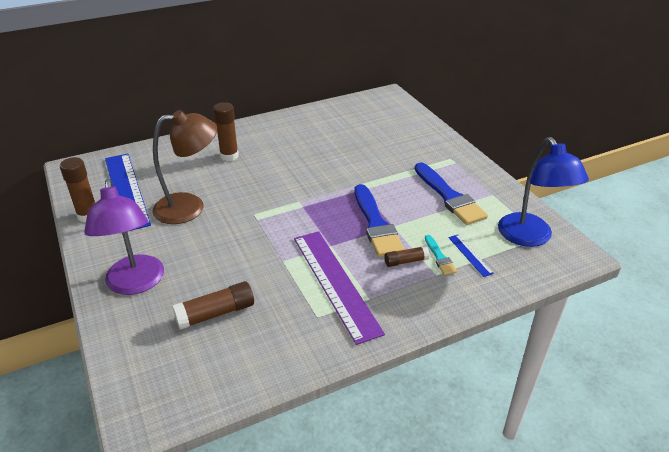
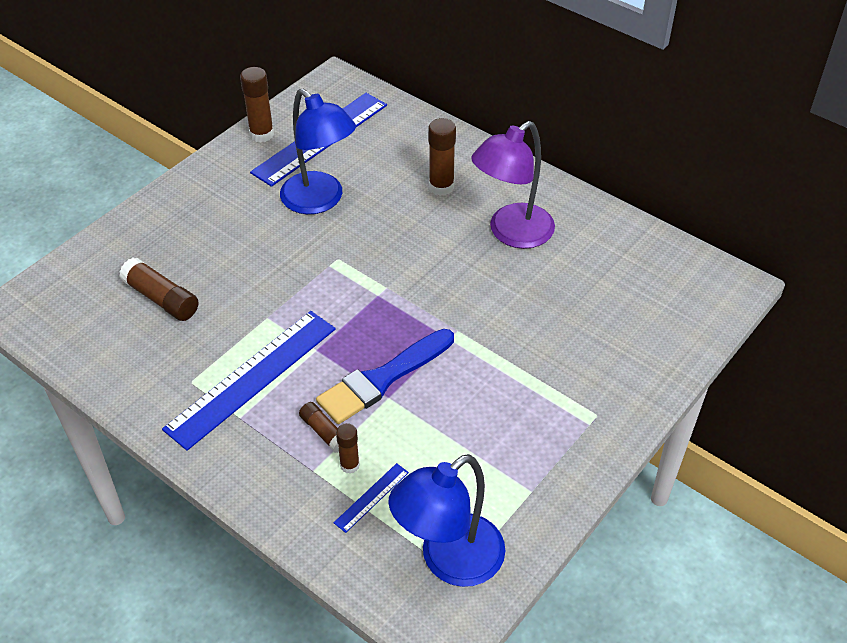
camera: 65 degrees right, 10 degrees up
purple lamp [84,179,164,295] -> purple lamp moved to [471,121,555,249]
brown lamp [152,110,217,224] -> blue lamp [280,88,356,214]
purple ruler [294,231,385,345] -> blue ruler [162,311,336,451]
blue brush [415,162,488,225] -> none
turquoise brush [425,235,457,275] -> brown glue stick [336,423,360,474]

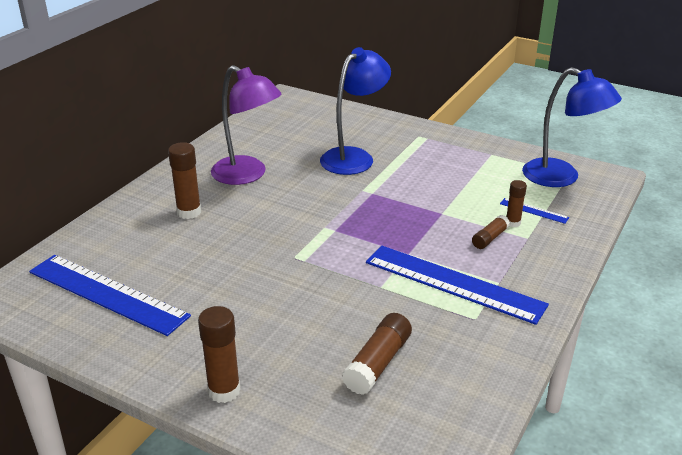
camera: 100 degrees left, 15 degrees down
brown glue stick [240,67,274,143] -> brown glue stick moved to [198,306,241,403]
blue lamp [280,88,356,214] -> blue lamp moved to [320,47,391,175]
blue brush [316,329,454,424] -> none

